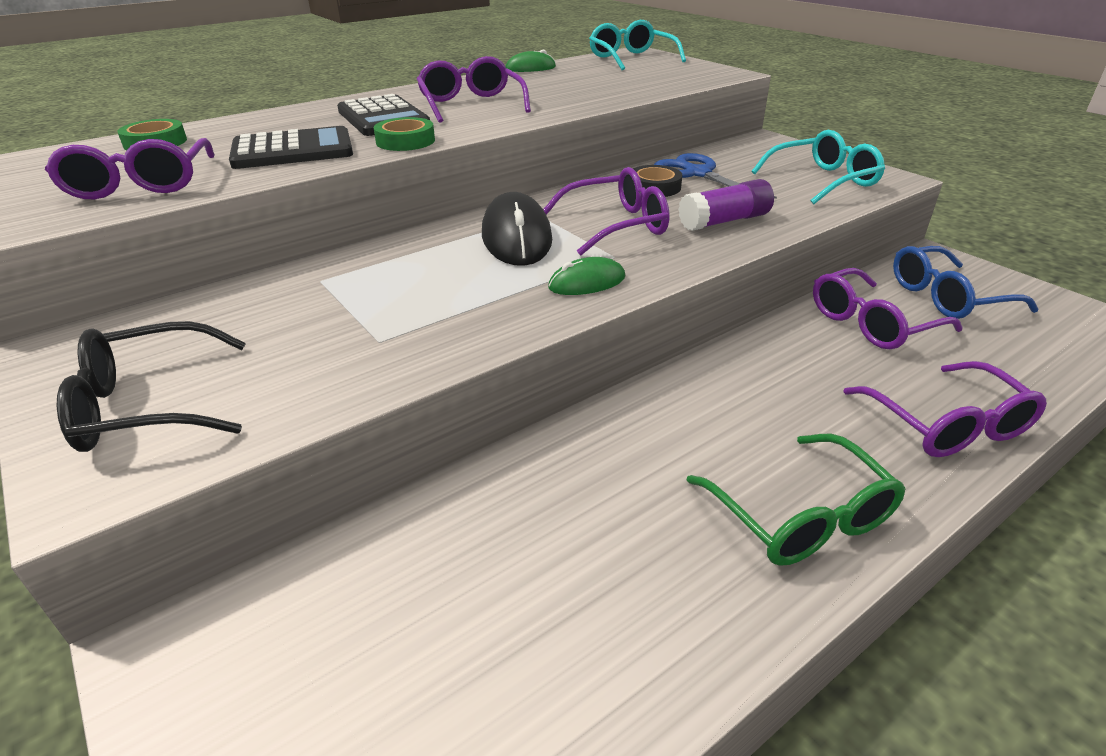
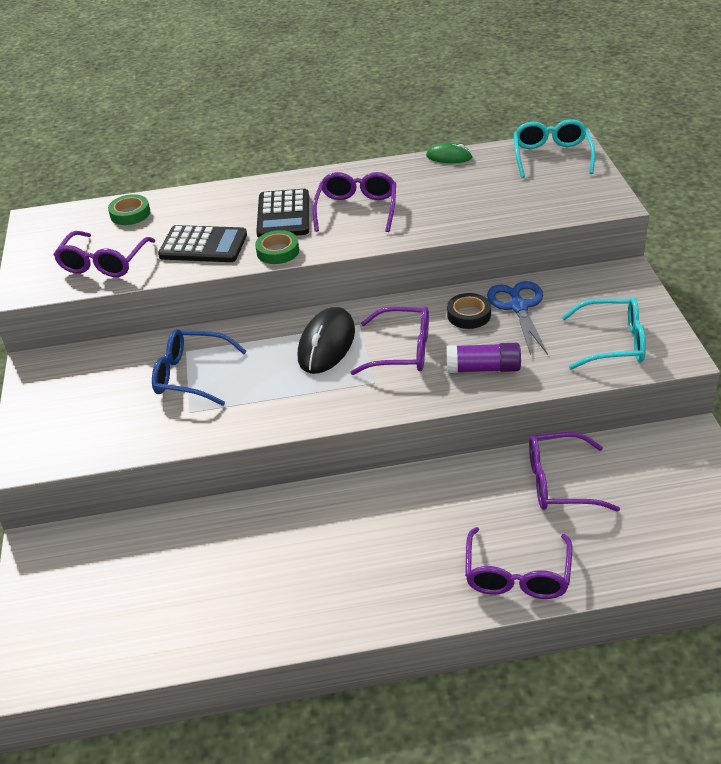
camera: 30 degrees right, 5 degrees up
black glasses [56,321,246,452] -> none
green mouse [548,257,626,295] -> none
green glasses [686,434,905,566] -> none
blue glasses [893,246,1038,319] -> blue glasses moved to [152,329,247,406]

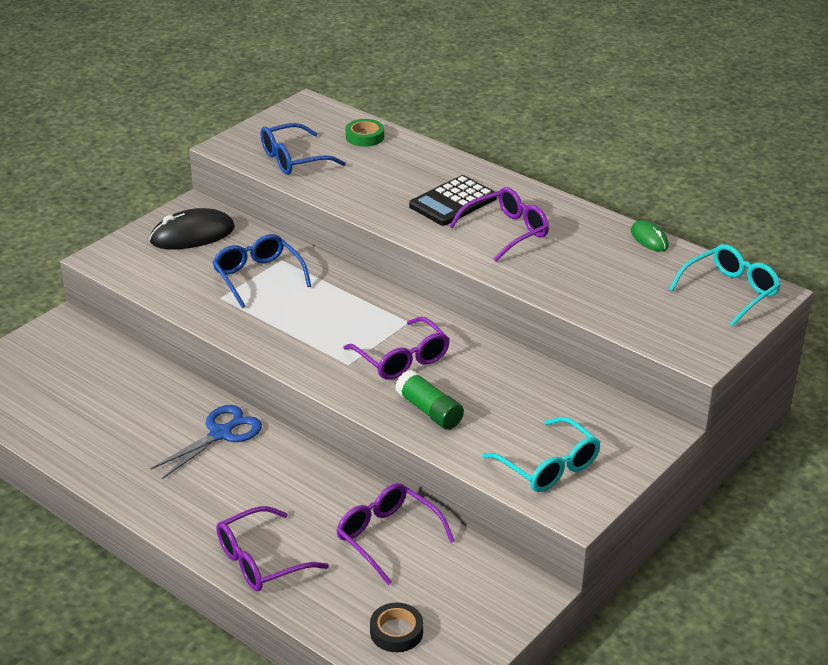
camera: 45 degrees right, 5 degrees down
purple glasses [53,231,155,277] -> blue glasses [260,123,346,175]
black calculator [158,225,247,262] -> none
green tape [255,230,299,264] -> none
black mouse [298,307,355,374] -> black mouse moved to [149,208,235,249]
purple glue stick [446,343,521,373] -> green glue stick [395,370,464,430]
black tape [447,293,491,329] -> black tape moved to [370,603,423,652]
blue scissors [487,281,548,355] -> blue scissors moved to [150,405,262,479]

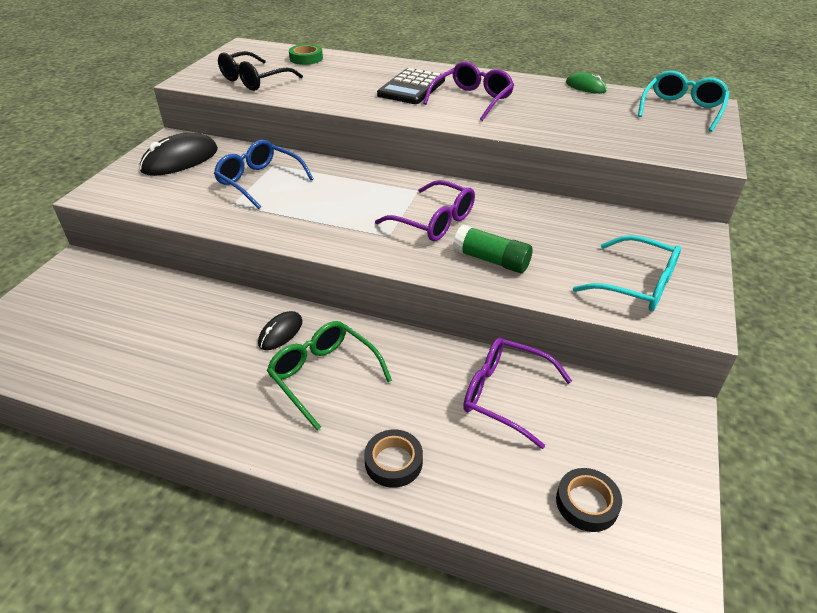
camera: 20 degrees left, 5 degrees up
blue scissors [150,405,262,479] -> black mouse [258,311,303,350]
purple glasses [216,506,329,591] -> black tape [364,430,423,488]
blue glasses [260,123,346,175] -> black glasses [218,51,303,91]
none -> green glasses [267,321,392,430]

